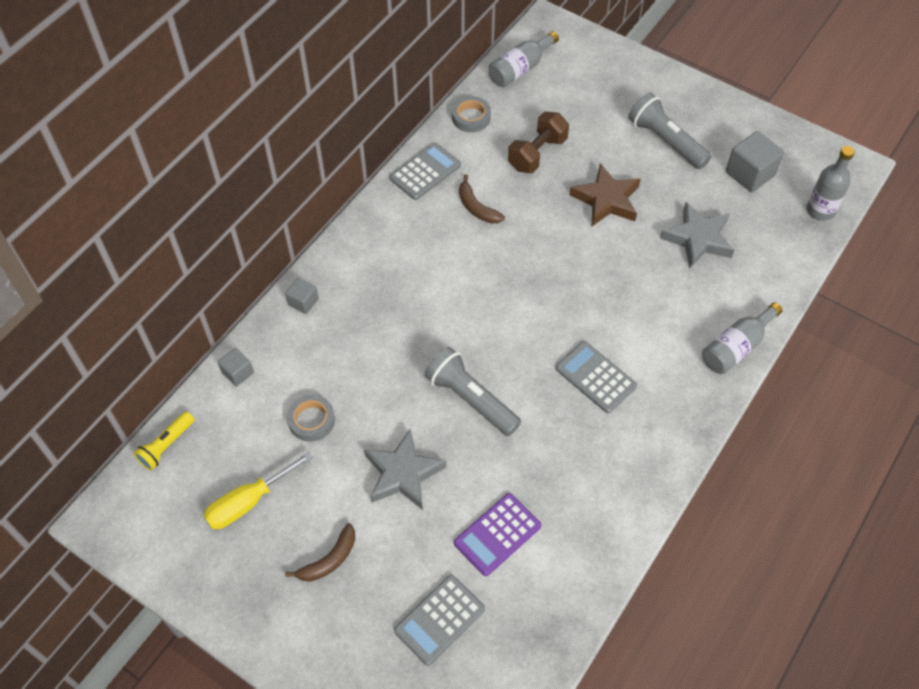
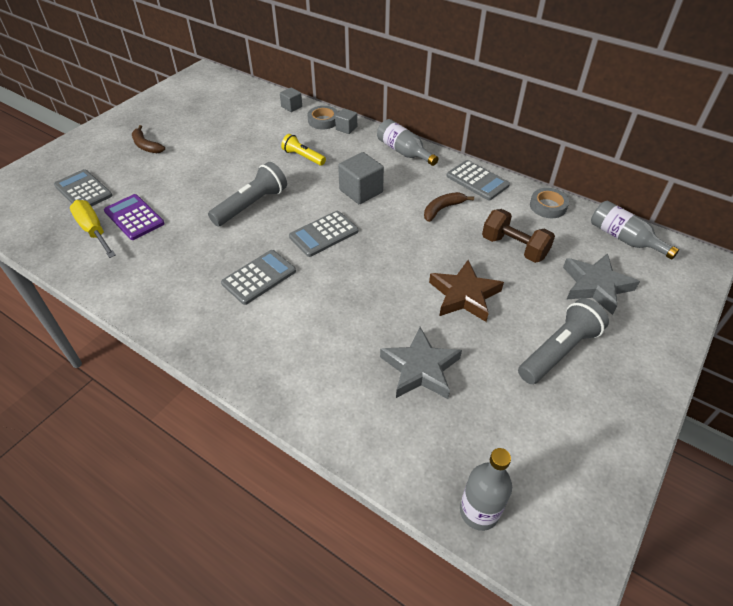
camera: 90 degrees right, 10 degrees down
yellow flashlight [133,412,194,471] -> yellow flashlight moved to [281,134,326,166]
yellow screwdriver [203,451,313,529] -> yellow screwdriver moved to [70,200,116,258]
grey tape [287,395,335,442] -> grey tape moved to [307,106,338,129]
grey star [364,429,446,510] -> grey star moved to [563,253,640,315]
grey bottle [702,302,782,374] -> grey bottle moved to [377,119,438,166]
grey cube [726,131,784,192] -> grey cube moved to [338,152,384,204]
none -> grey calculator [289,211,358,257]

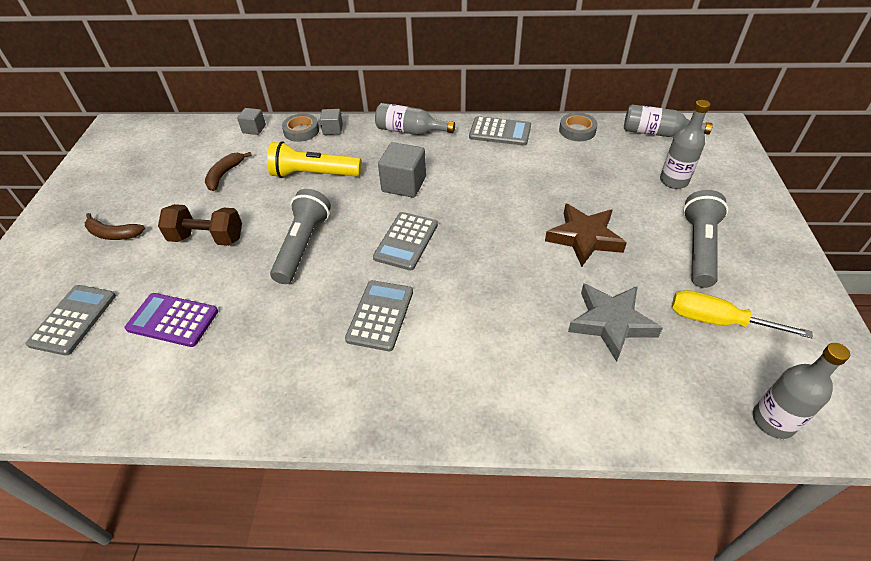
camera: 30 degrees left, 0 degrees up
grey calculator [54,169,113,207] -> grey calculator turned 90 degrees clockwise [26,285,116,356]
yellow screwdriver [70,200,116,258] -> yellow screwdriver moved to [672,290,813,338]
yellow flashlight [281,134,326,166] -> yellow flashlight [267,141,361,178], size x1.61
brown banana [424,192,474,222] -> brown banana moved to [205,152,252,191]
brown dumbbell [482,209,555,263] -> brown dumbbell moved to [158,204,242,246]
grey star [563,253,640,315] -> grey bottle [660,100,710,189]

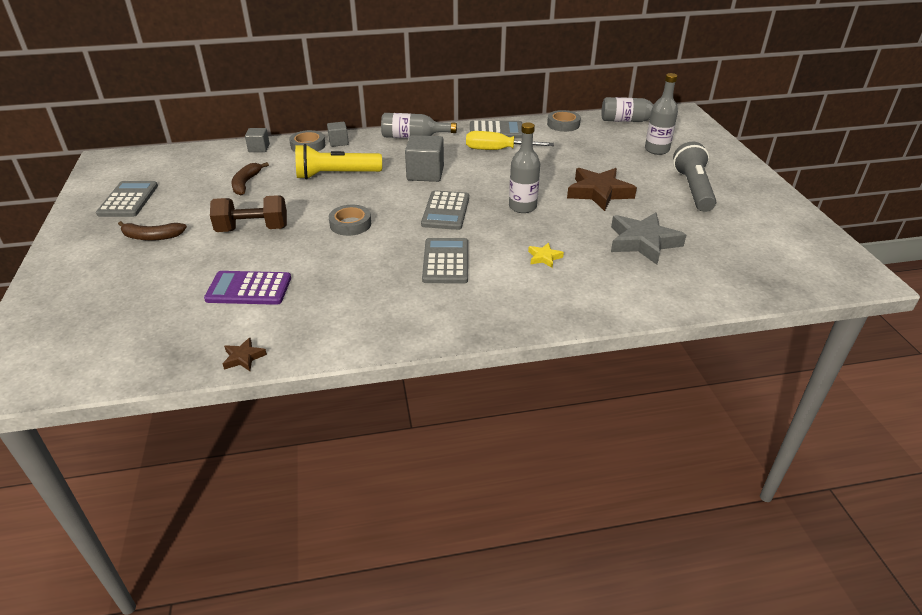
camera: 15 degrees left, 10 degrees down
grey calculator [26,285,116,356] -> grey calculator moved to [96,181,158,217]
grey flashlight [270,189,331,284] -> grey tape [329,205,371,236]
yellow screwdriver [672,290,813,338] -> yellow screwdriver moved to [466,131,554,150]
grey bottle [753,343,850,439] -> grey bottle moved to [509,123,540,213]
none -> brown star [223,338,267,371]
none -> yellow star [528,243,564,268]

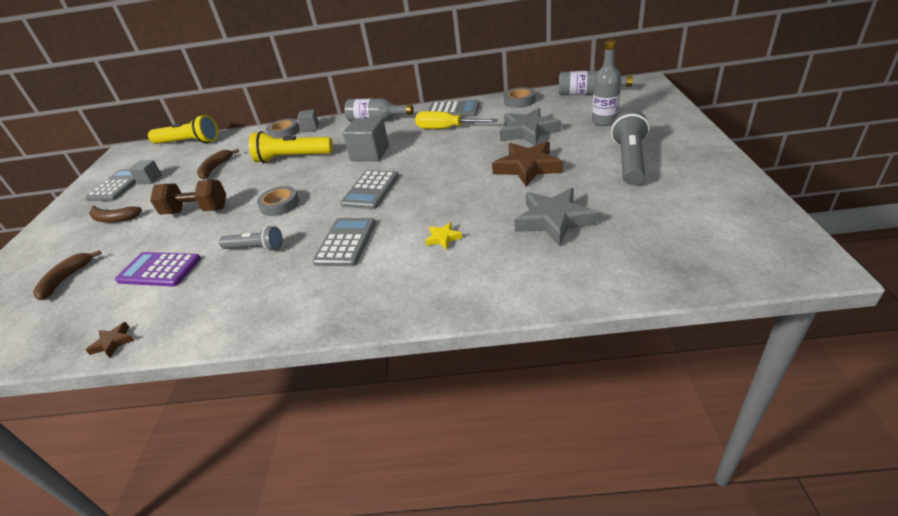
camera: 15 degrees right, 0 degrees up
grey cube [245,128,270,152] -> grey cube moved to [129,160,162,184]
grey bottle [509,123,540,213] -> none
none -> brown banana [33,250,101,300]
none -> yellow flashlight [148,115,218,144]
none -> grey flashlight [219,226,283,251]
none -> grey star [500,108,561,146]

